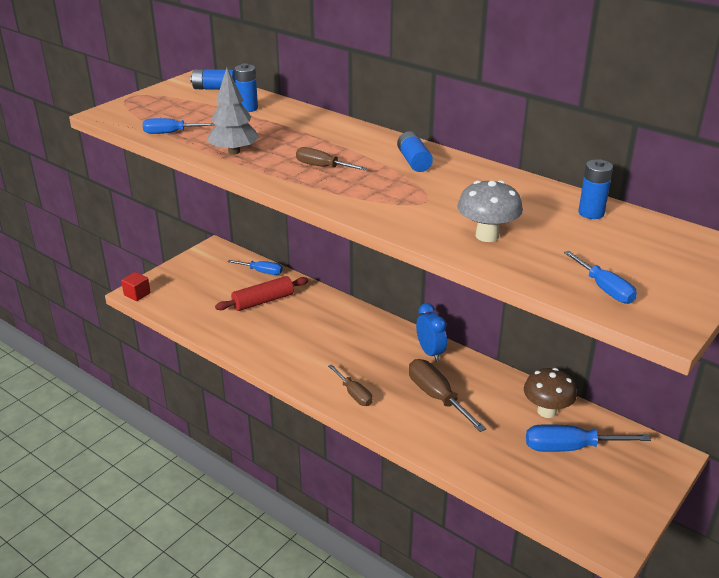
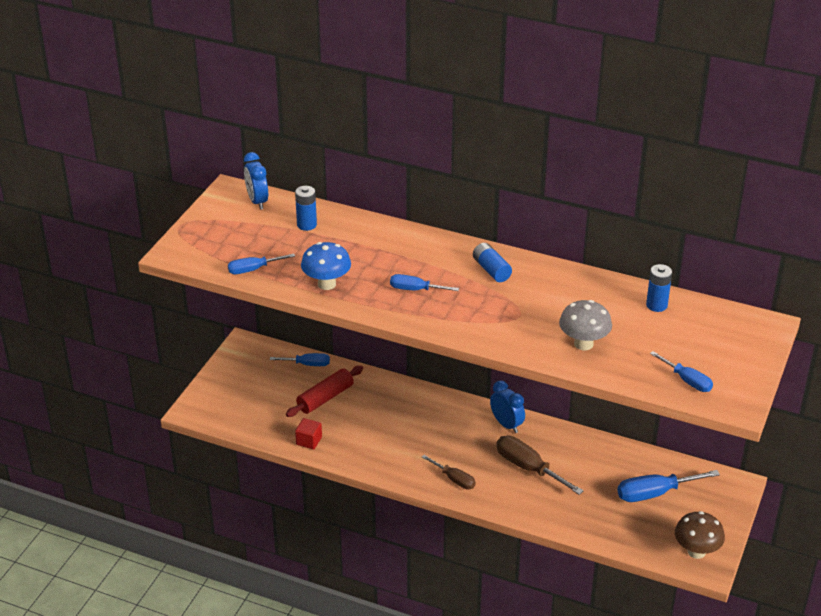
camera: 15 degrees left, 5 degrees up
red cube [121,272,151,301] -> red cube moved to [295,418,322,449]
blue battery [190,69,236,90] -> blue clock [244,152,268,210]
grey tree [207,68,259,155] -> blue mushroom [301,242,351,290]
brown screwdriver [296,147,367,170] -> blue screwdriver [390,274,459,291]
brown mushroom [524,368,577,418] -> brown mushroom moved to [675,511,725,559]

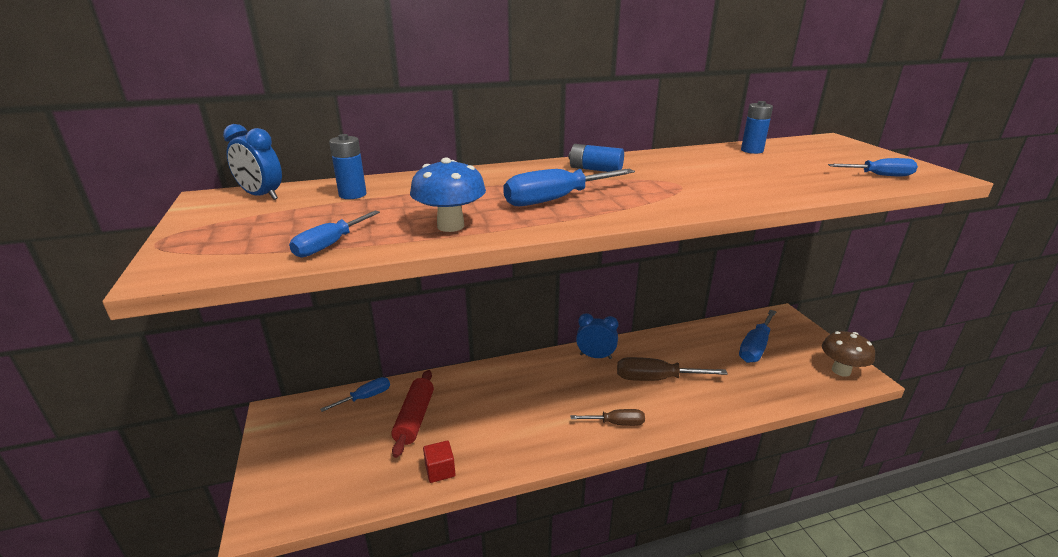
camera: 40 degrees left, 10 degrees down
blue screwdriver [390,274,459,291] -> blue screwdriver [503,169,635,206], size x1.62
grey mushroom [559,300,612,350] -> none

